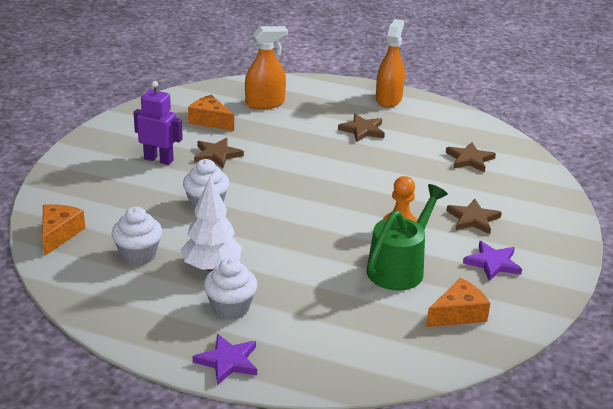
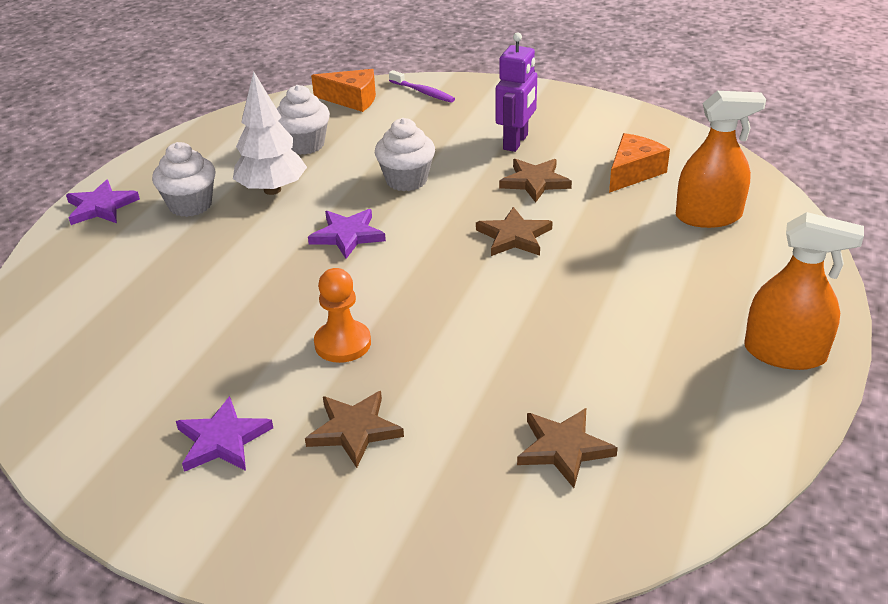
camera: 95 degrees right, 5 degrees up
orange spray bottle [245,26,288,110] -> orange spray bottle turned 75 degrees counterclockwise [676,91,766,228]
brown star [338,114,385,142] -> brown star moved to [476,207,553,256]
green watering can [367,184,448,291] -> none
orange cheese [426,278,490,327] -> none
none -> purple star [308,209,386,259]
none -> purple toothbrush [389,70,455,103]

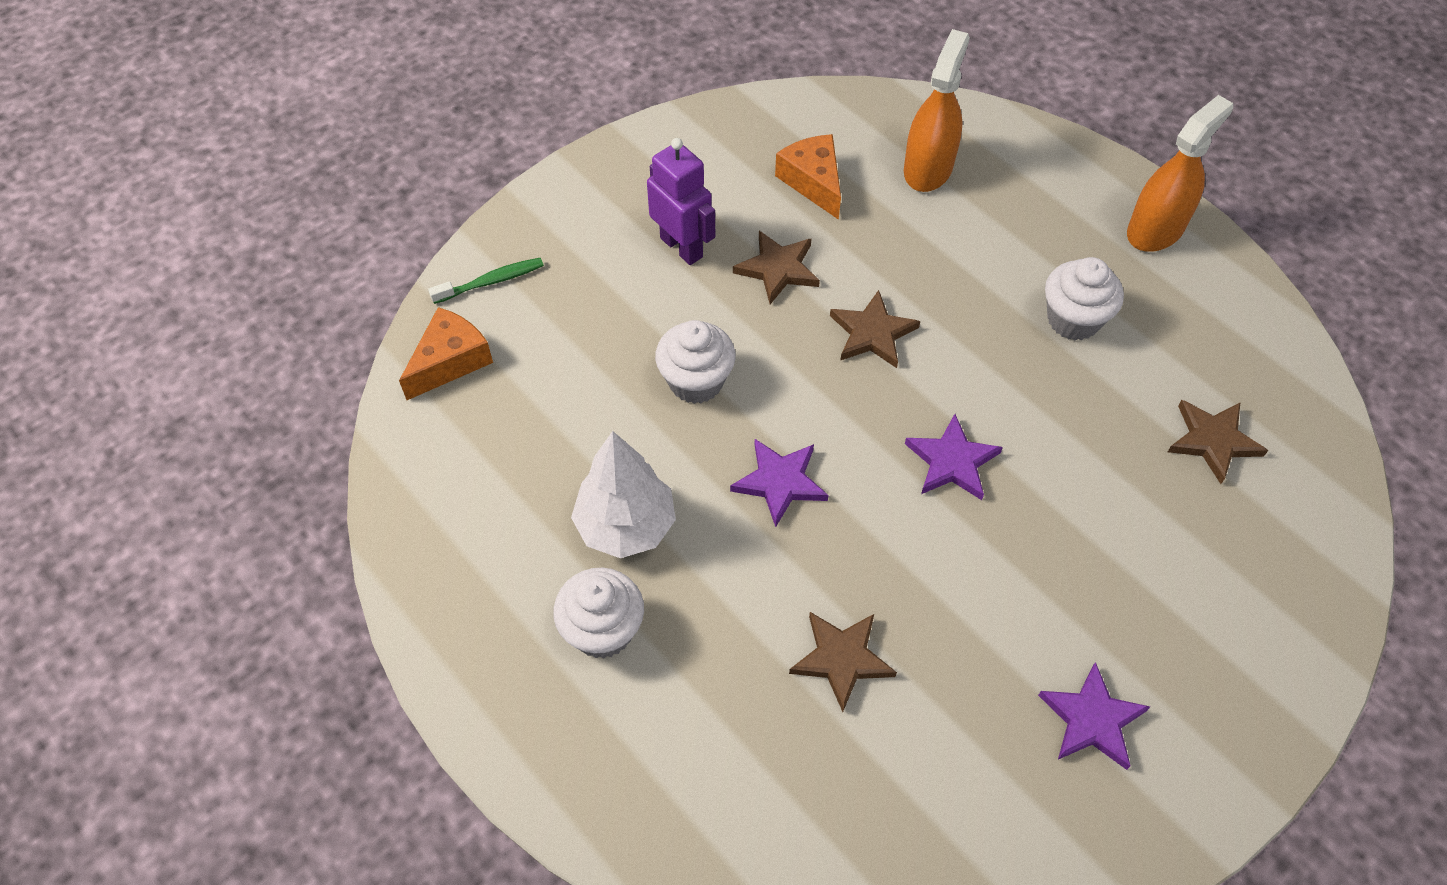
camera: 65 degrees left, 20 degrees up
purple star [66,180,140,225] -> purple star moved to [905,414,1003,500]
white cupcake [276,85,330,155] -> white cupcake moved to [1045,257,1124,341]
brown star [305,391,404,468] -> brown star moved to [789,612,897,712]
orange pawn [314,268,371,363] -> none
purple toothbrush [389,70,455,103] -> green toothbrush [428,258,544,304]

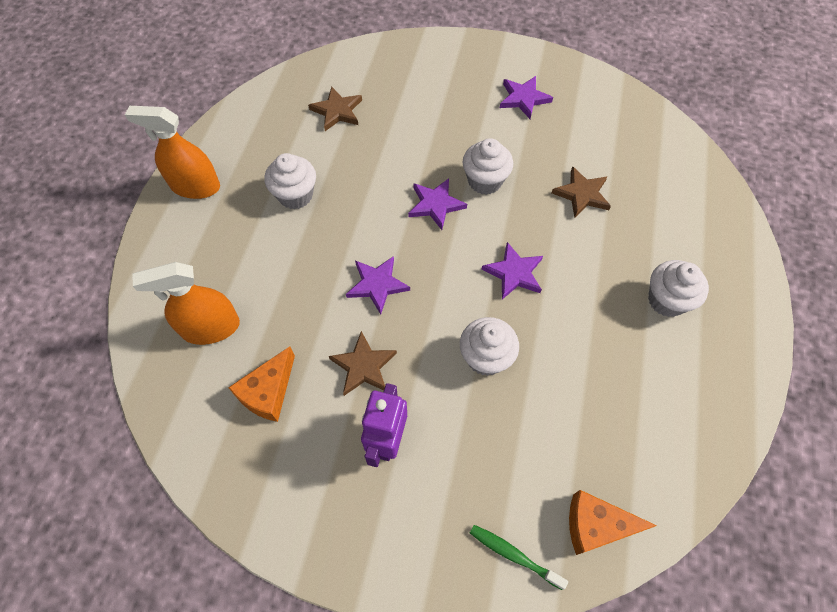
camera: 125 degrees left, 5 degrees up
white tree [571,431,676,558] -> none
brown star [830,290,920,368] -> purple star [346,256,410,314]
none -> white cupcake [462,138,513,195]

